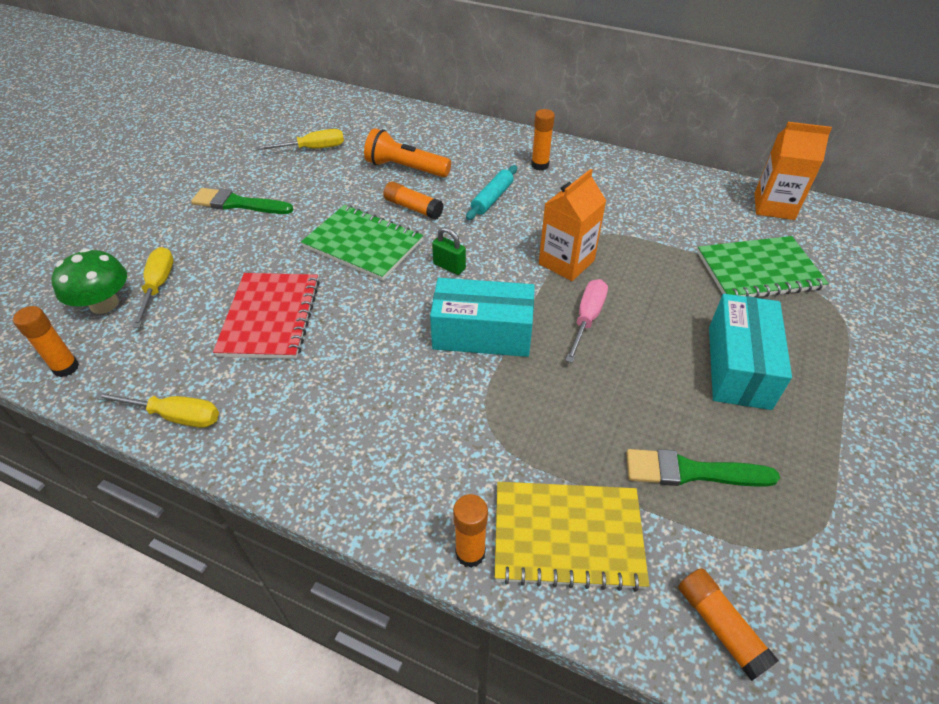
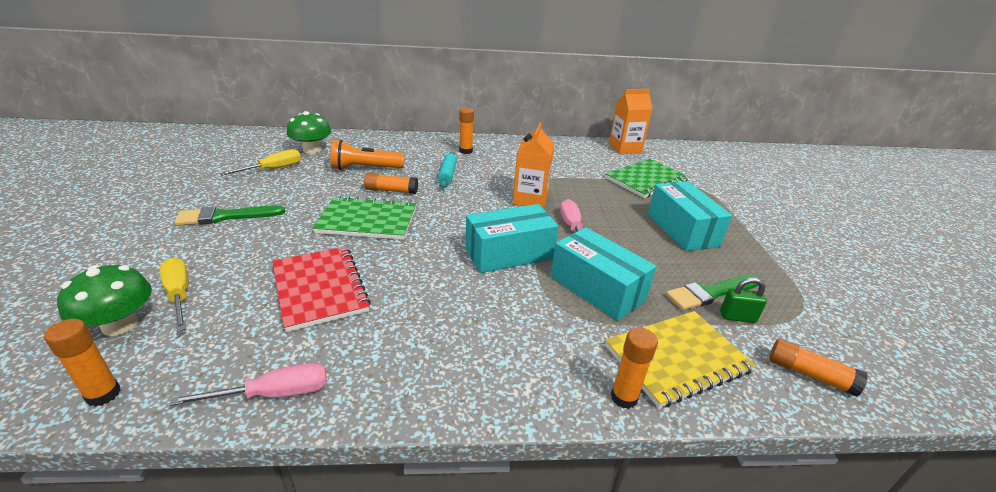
camera: 30 degrees left, 15 degrees down
yellow screwdriver [95,392,219,428] -> pink screwdriver [169,363,327,406]
green padlock [432,227,466,275] -> green padlock moved to [720,277,767,323]
none -> green mushroom [287,111,331,154]
none -> turquoise box [551,227,656,321]

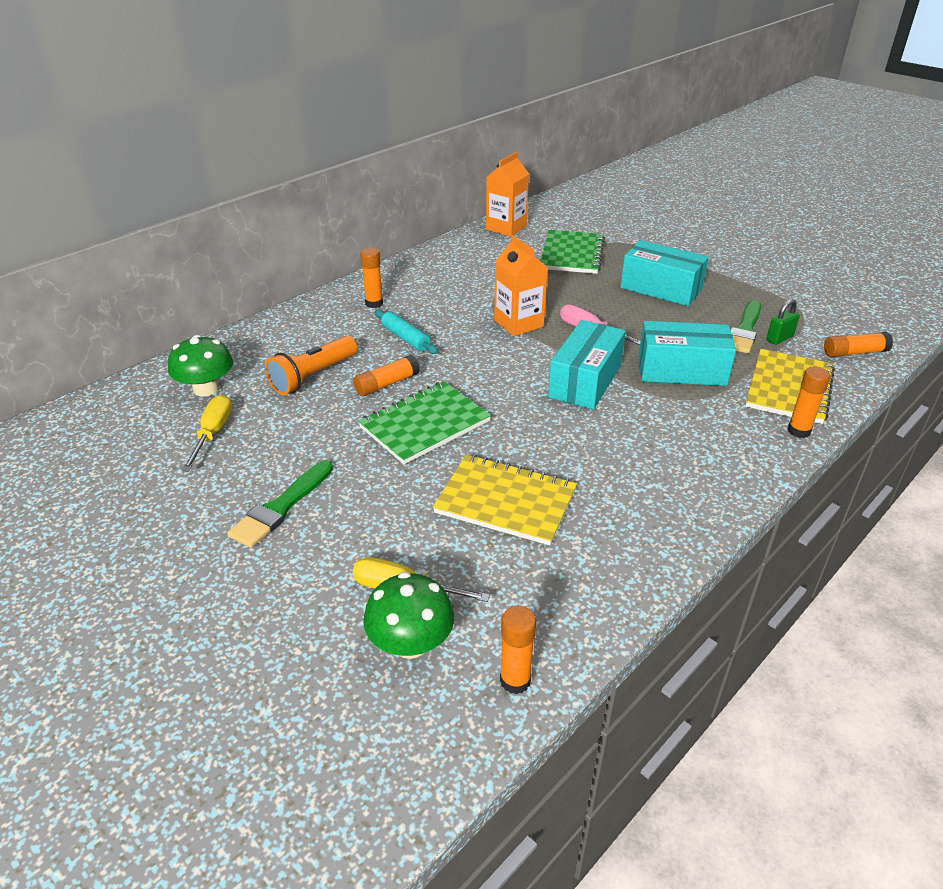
camera: 40 degrees left, 5 degrees up
pink screwdriver [169,363,327,406] -> none
red notebook [272,246,371,332] -> yellow notebook [433,454,577,545]

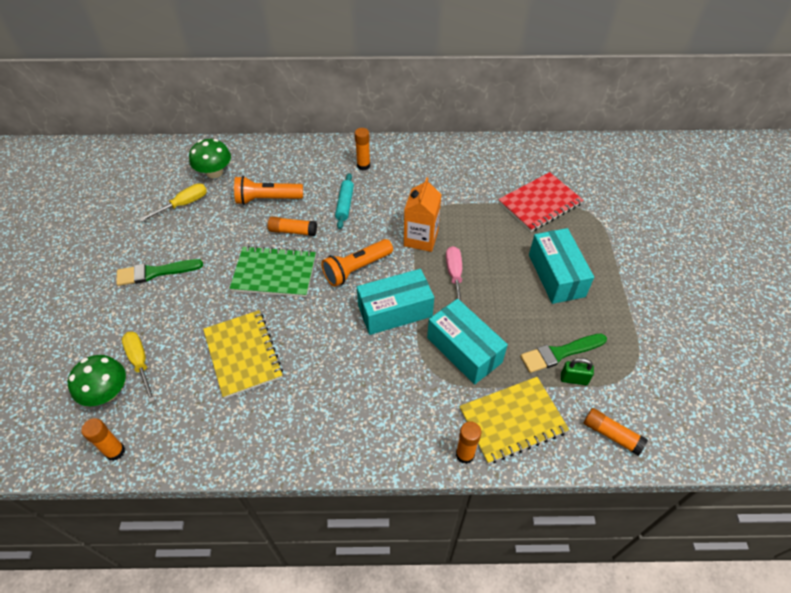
camera: 45 degrees right, 15 degrees up
orange carton [486,152,529,236] -> none
green notebook [541,230,605,274] -> red notebook [498,172,583,232]
none -> orange flashlight [321,239,393,287]

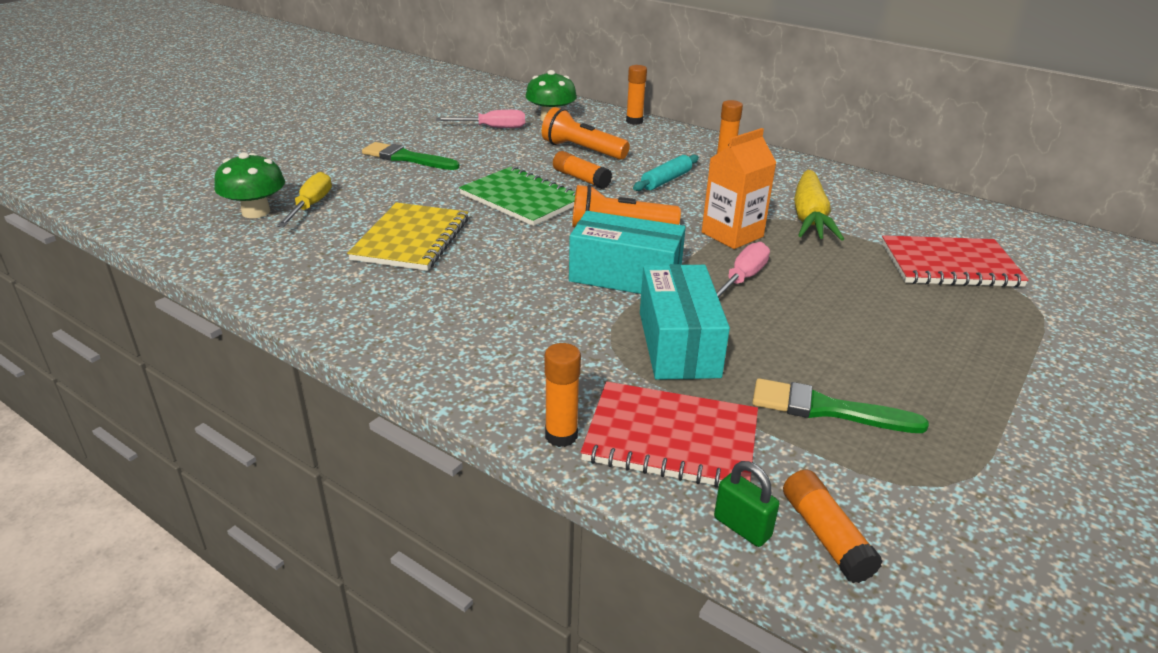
camera: 35 degrees right, 20 degrees down
orange glue stick [81,418,125,461] -> orange glue stick moved to [626,65,647,125]
yellow screwdriver [139,183,207,222] -> pink screwdriver [436,110,525,128]
yellow notebook [459,377,569,464] -> red notebook [581,381,758,487]
turquoise box [529,228,594,304] -> none
green padlock [561,358,594,385] -> green padlock moved to [714,461,780,547]
none -> yellow carrot [794,170,844,241]

